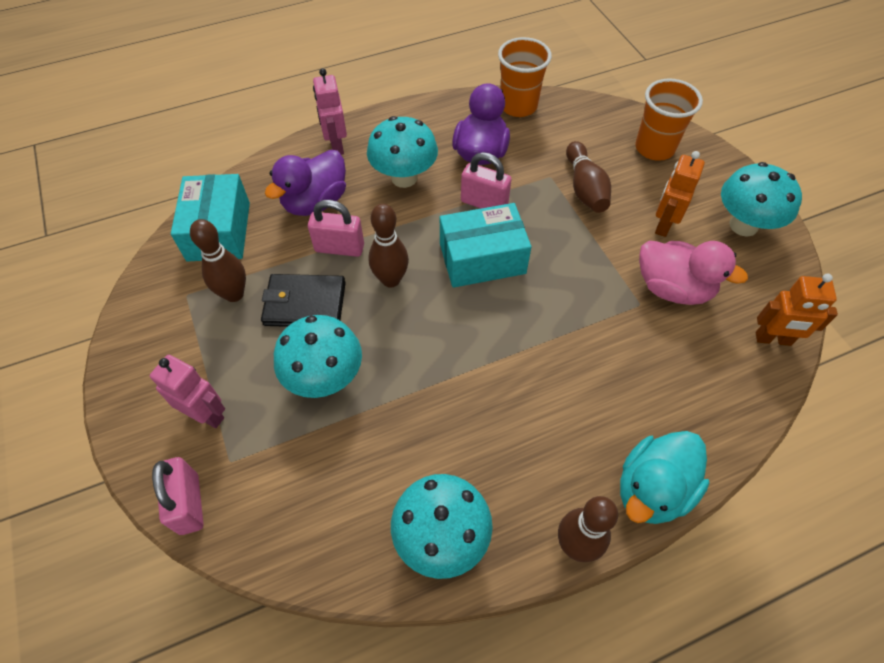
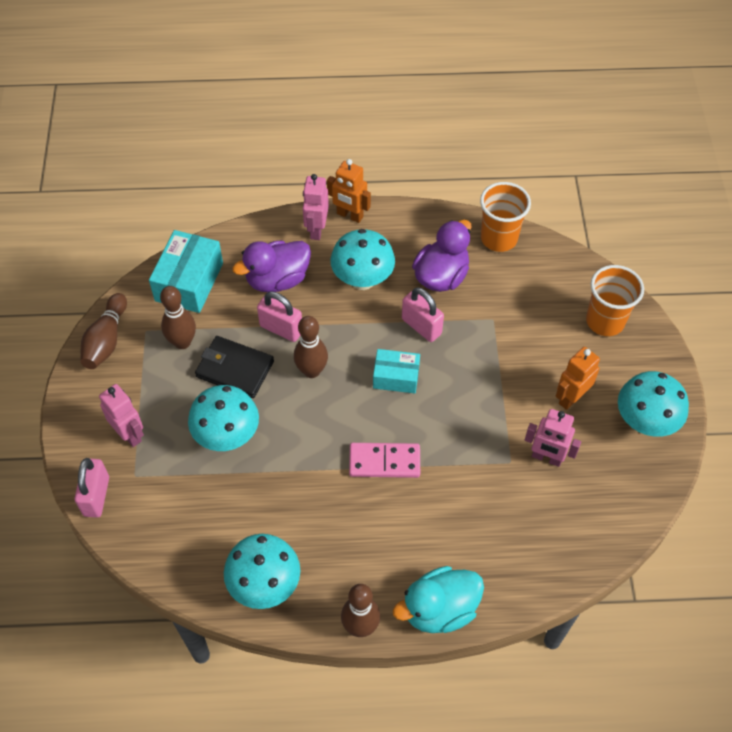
camera: 20 degrees right, 0 degrees up
turquoise box [440,203,531,288] -> turquoise box [373,349,420,393], size x0.63
brown bowling pin [566,141,611,213] -> brown bowling pin moved to [80,293,127,369]
pink duck [639,241,748,305] -> pink robot [525,409,581,467]
orange robot [756,273,838,346] -> orange robot moved to [327,159,371,223]
none -> pink domino [349,443,420,478]

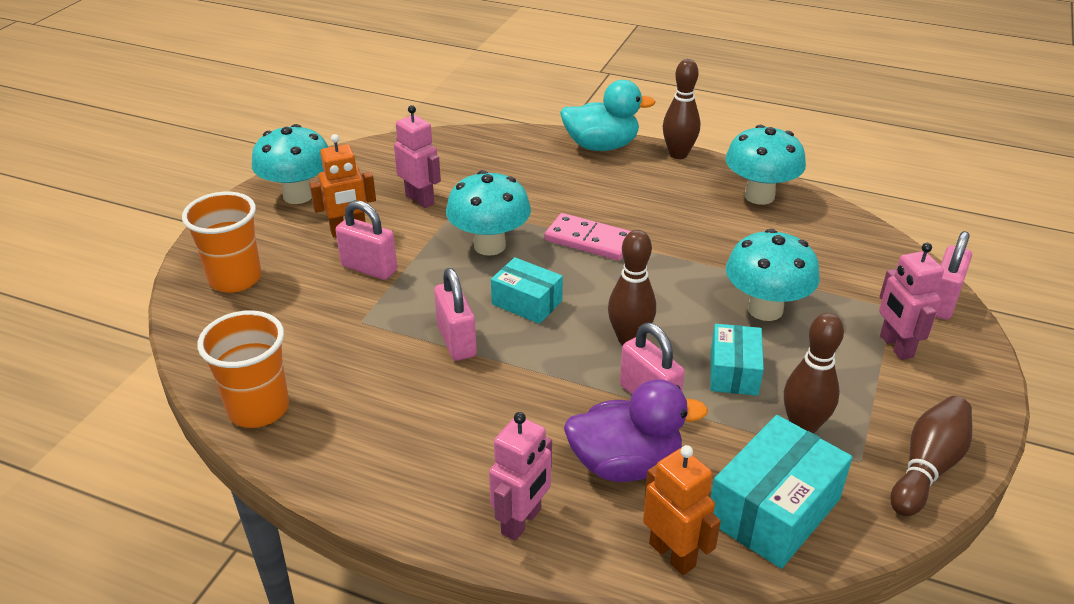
camera: 155 degrees left, 20 degrees down
black wallet [195,336,274,398] -> turquoise box [710,324,764,396]
orange robot [327,159,371,223] -> orange robot moved to [643,445,721,575]
turquoise mushroom [330,229,395,290] -> turquoise mushroom moved to [446,170,531,256]
purple duck [412,220,472,292] -> none
none -> pink padlock [336,200,397,280]

